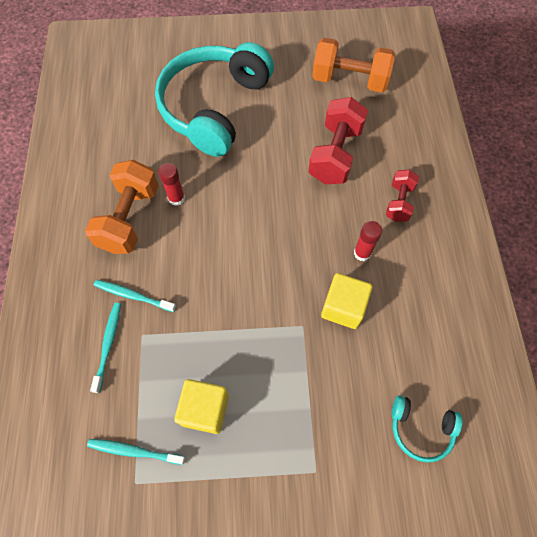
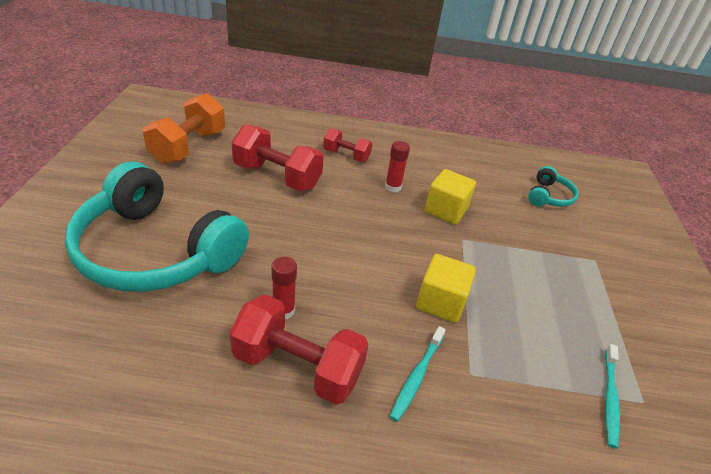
camera: 85 degrees left, 25 degrees down
orange dumbbell [85,160,159,254] -> red dumbbell [230,294,369,405]
turquoise toothbrush [90,303,121,393] -> none
yellow cube [174,379,229,434] -> yellow cube moved to [416,254,476,323]

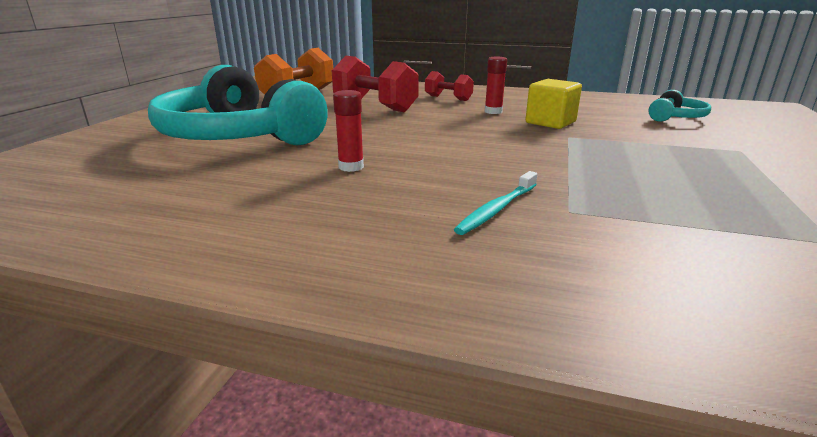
camera: 15 degrees right, 15 degrees down
red dumbbell [230,294,369,405] -> none
yellow cube [416,254,476,323] -> none
turquoise toothbrush [605,344,620,449] -> none

